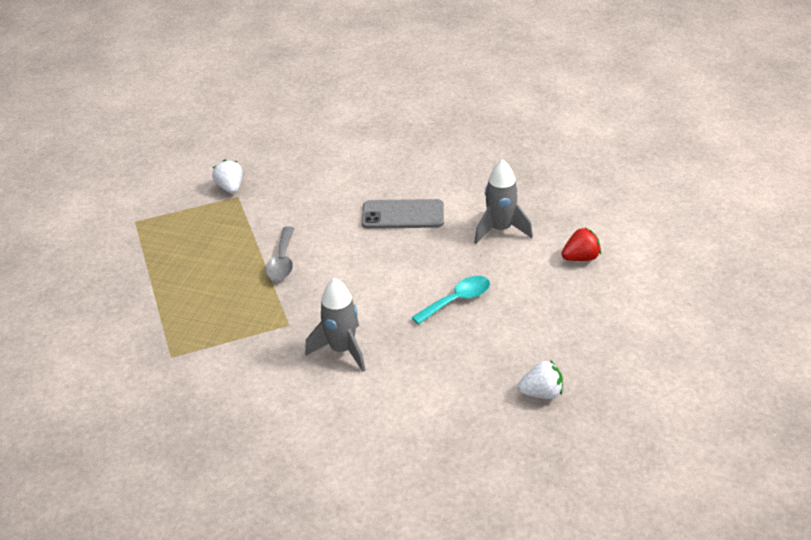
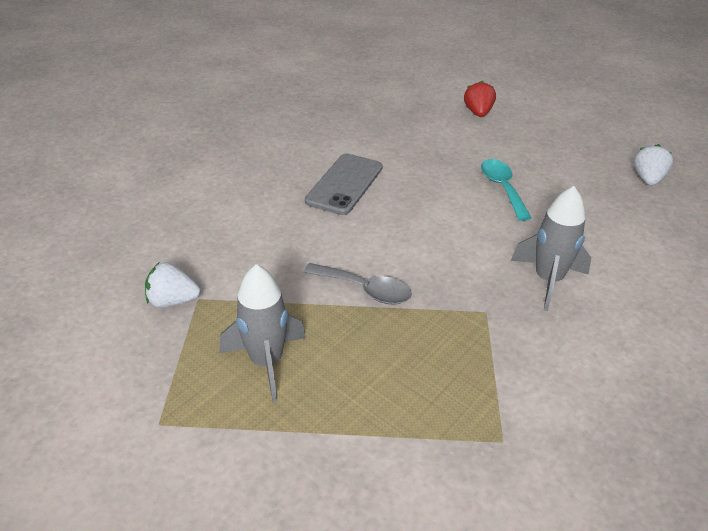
camera: 70 degrees left, 0 degrees up
grey rocket [474,159,533,244] -> grey rocket moved to [220,264,306,402]

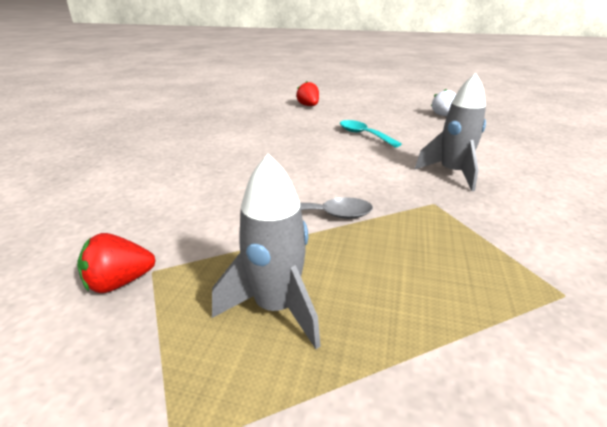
camera: 25 degrees left, 10 degrees down
white strawberry [145,262,200,308] -> red strawberry [77,233,156,293]
grey phone [305,153,383,215] -> none

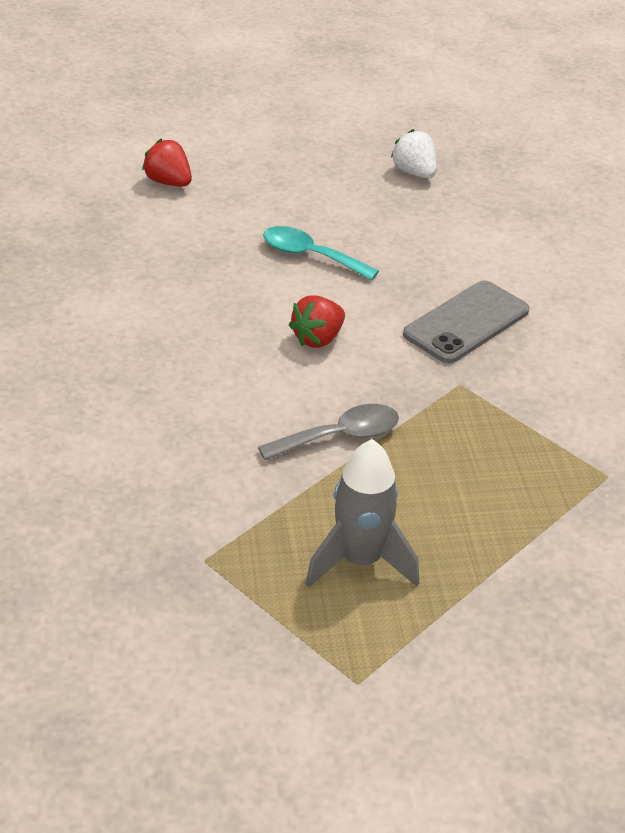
camera: 25 degrees left, 10 degrees up
red strawberry [77,233,156,293] -> red strawberry moved to [289,296,345,348]
grey rocket [414,73,486,191] -> grey phone [403,281,529,363]

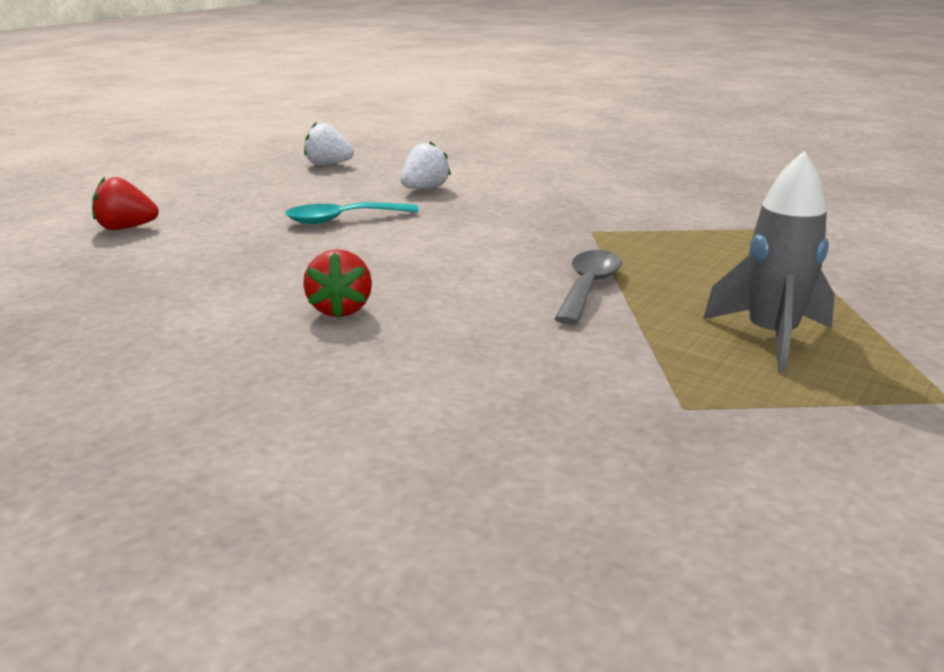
camera: 45 degrees left, 15 degrees down
red strawberry [289,296,345,348] -> red strawberry moved to [303,249,372,318]
grey phone [403,281,529,363] -> none
none -> white strawberry [401,141,451,189]

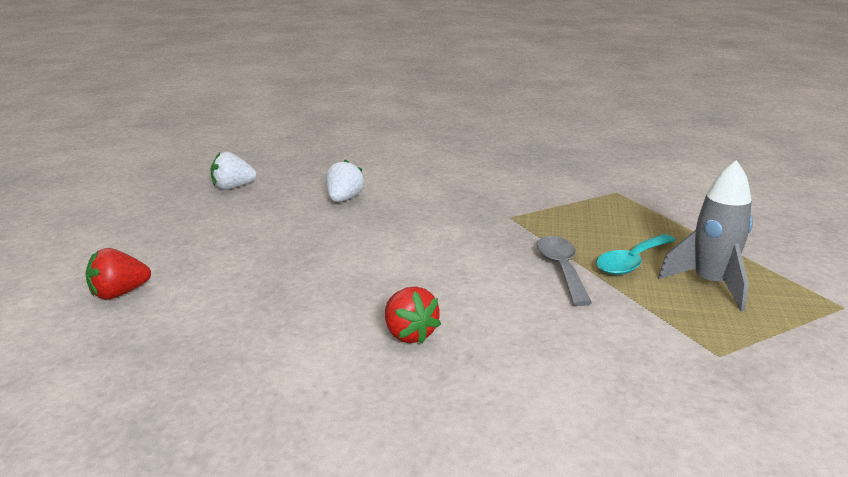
camera: 25 degrees left, 0 degrees up
turquoise spoon [285,202,419,224] -> turquoise spoon moved to [596,234,676,275]

